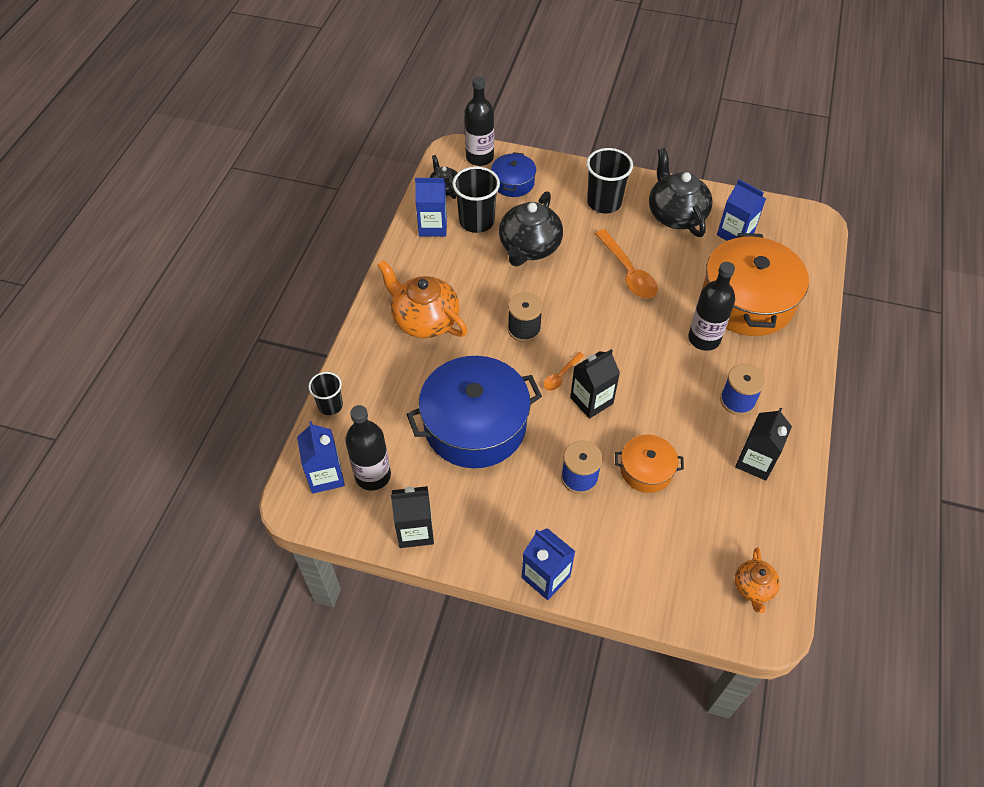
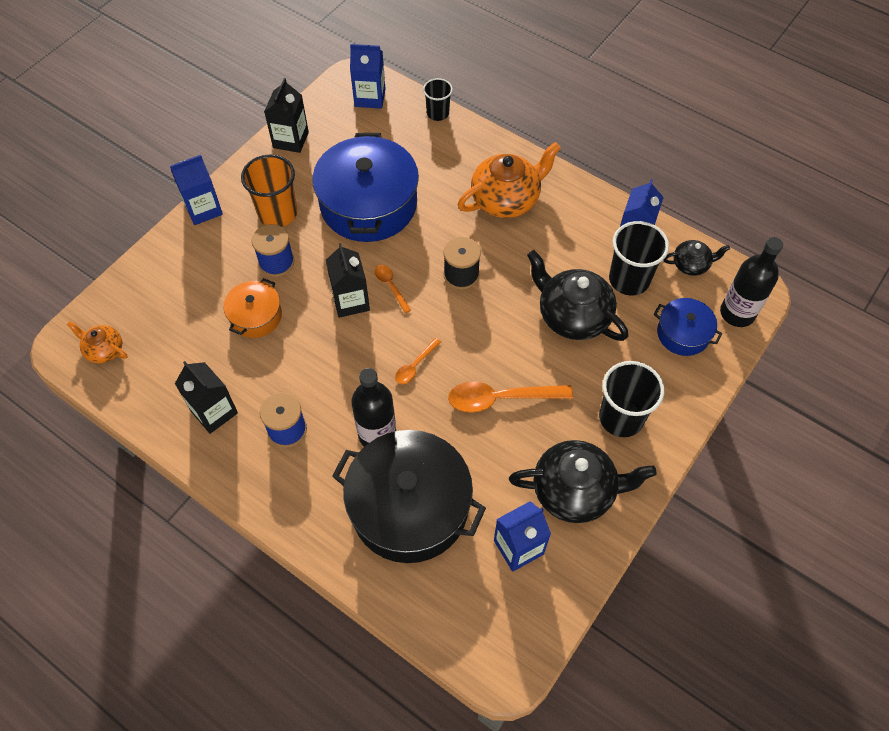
camera: 110 degrees right, 5 degrees up
black bottle [345,405,391,490] -> none
orange pot [702,233,809,336] -> black pot [332,430,486,563]
none -> orange cup [241,155,297,227]
none -> orange spoon [395,338,441,384]

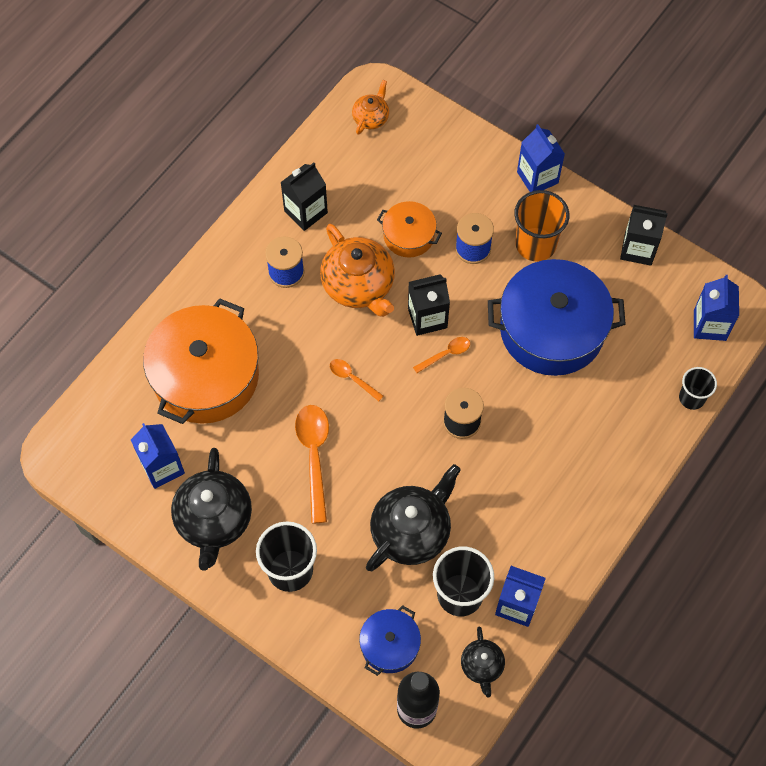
camera: 90 degrees right, 5 degrees up
black pot [332,430,486,563] -> orange pot [143,298,259,424]
black bottle [351,368,396,447] -> none
orange teapot [458,142,561,218] -> orange teapot moved to [320,224,395,317]

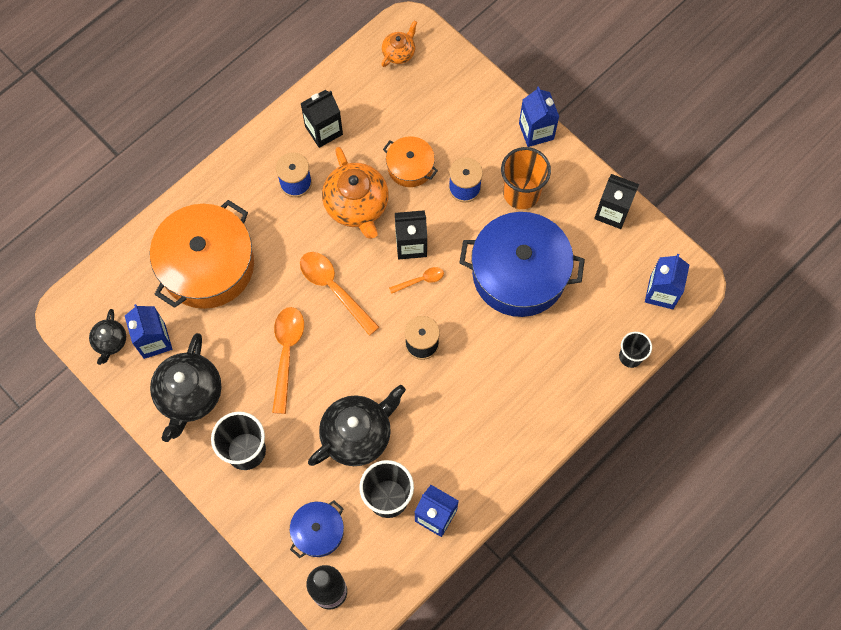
camera: 10 degrees right, 5 degrees up
orange spoon [330,359,383,401] -> orange spoon [300,252,379,336], size x1.88
black teapot [461,626,505,698] -> black teapot moved to [89,309,126,365]

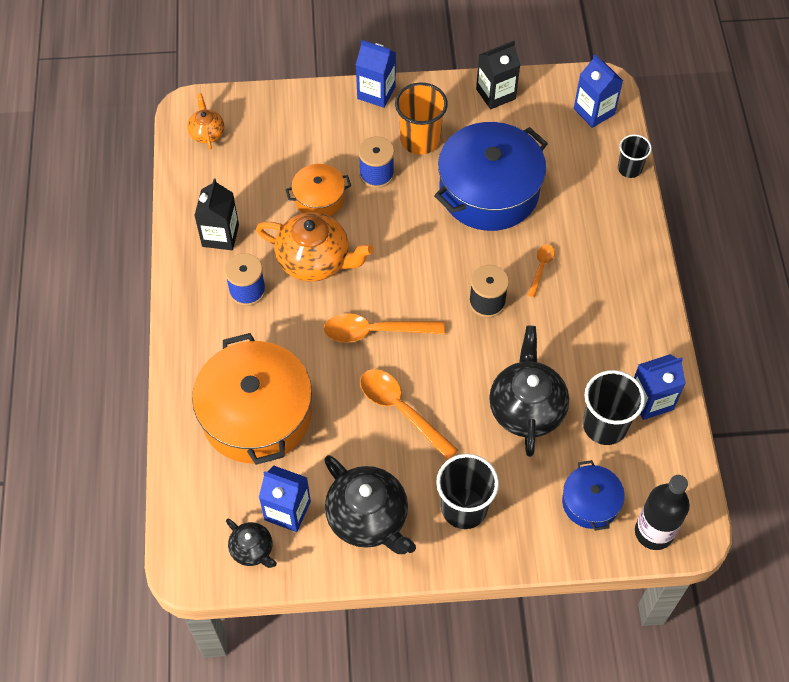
camera: 50 degrees left, 10 degrees down
orange spoon [389,267,444,294] -> orange spoon moved to [528,244,555,297]
black carton [395,210,427,259] -> none

